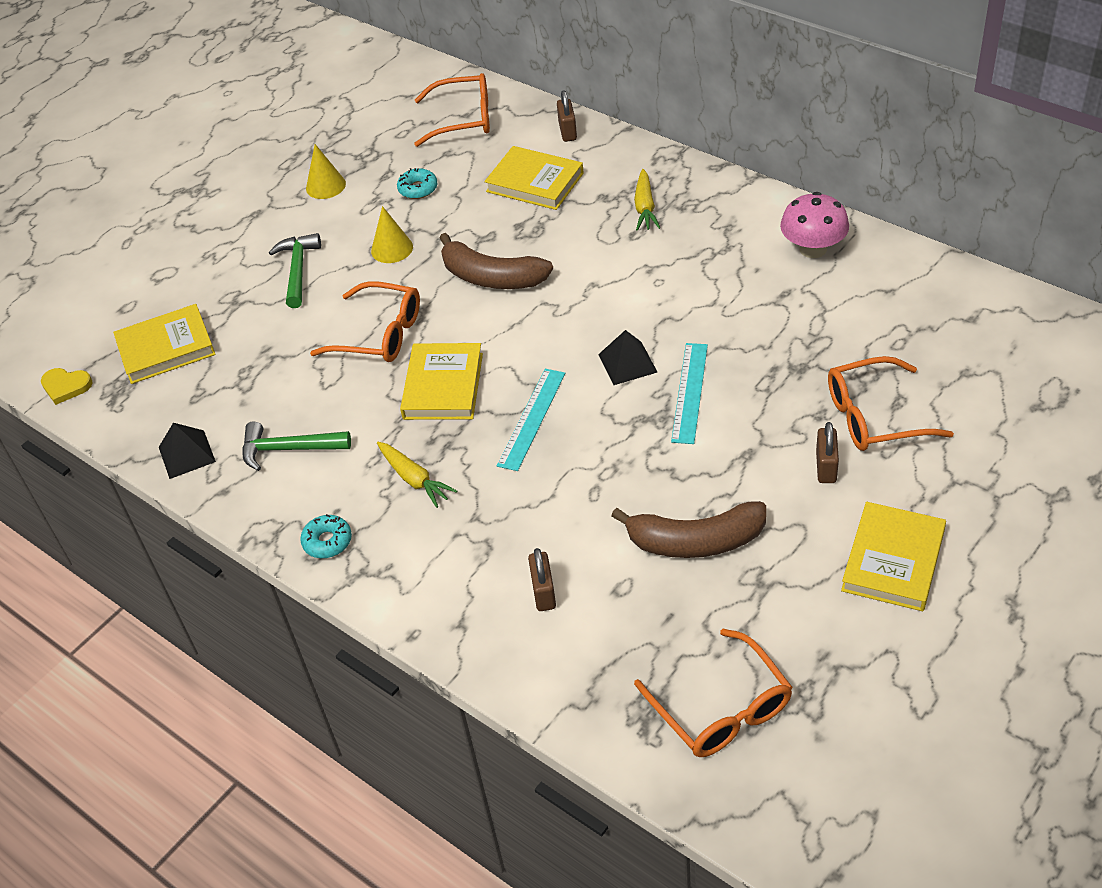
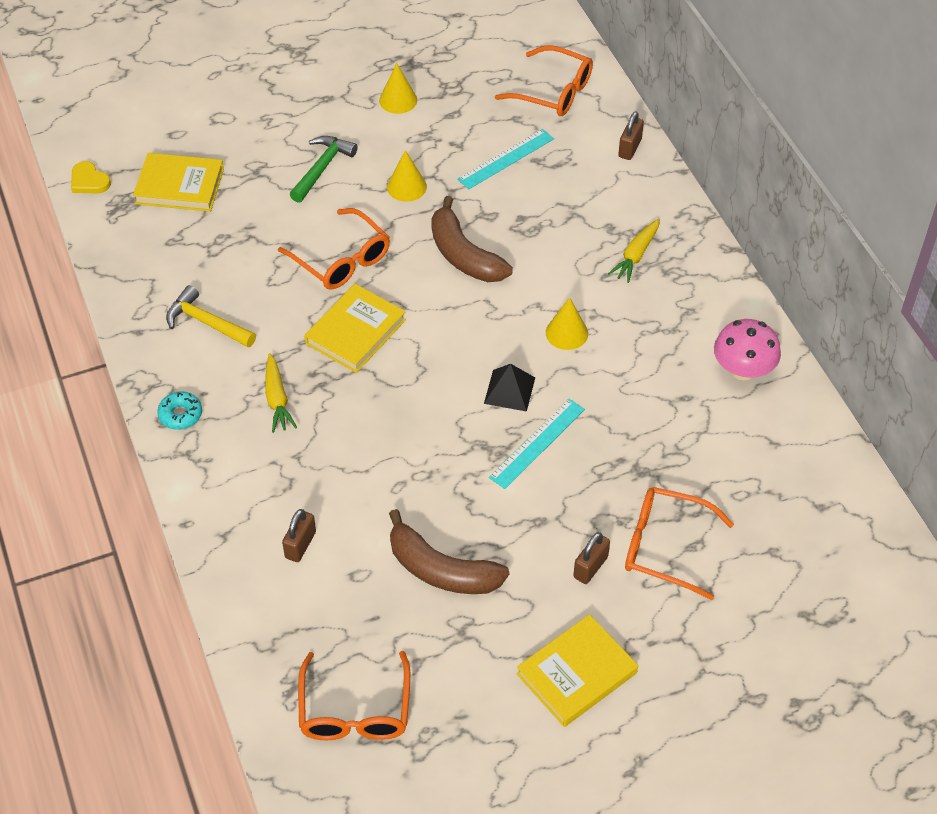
camera: 25 degrees right, 5 degrees up
black pyramid [159,423,216,479] -> none
green hammer [242,422,351,471] -> yellow hammer [166,285,256,347]
turquoise donut [397,168,437,199] -> none
yellow book [484,146,584,210] -> none
turquoise ruler [497,369,565,471] -> turquoise ruler moved to [457,129,554,189]
none -> yellow cone [546,297,588,350]

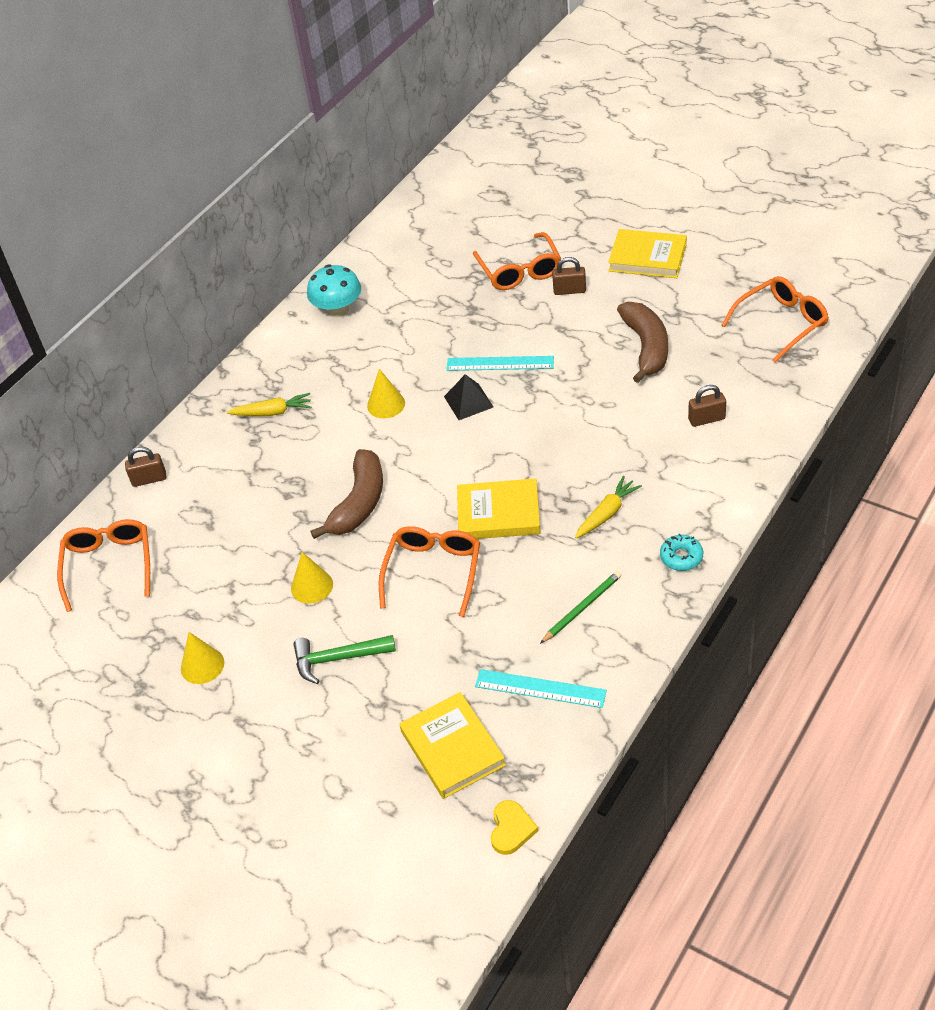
camera: 120 degrees left, 5 degrees down
yellow hammer [166,285,256,347] -> green pencil [540,571,622,644]
turquoise ruler [457,129,554,189] -> turquoise ruler moved to [475,669,607,708]
pink mushroom [714,319,781,381] -> turquoise mushroom [307,264,361,318]

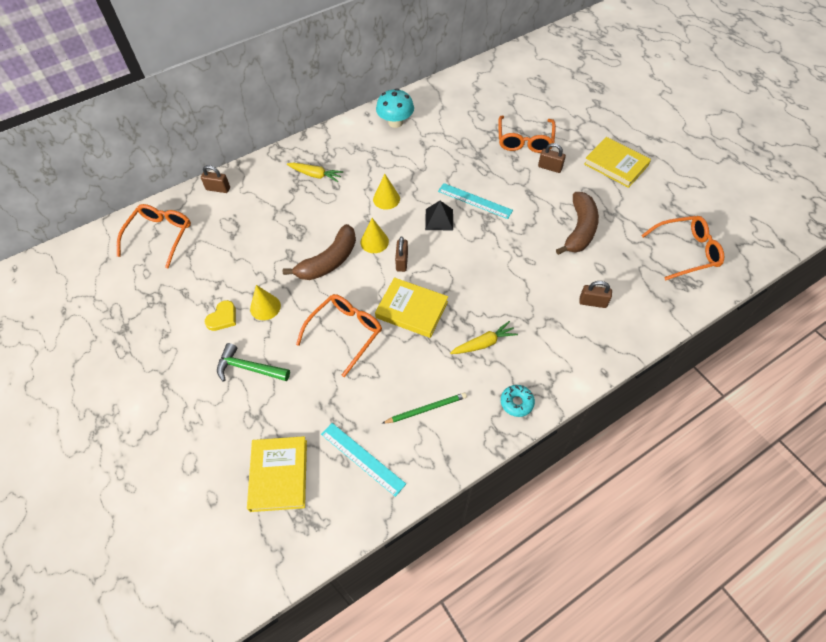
camera: 20 degrees right, 10 degrees up
yellow cone [181,632,224,684] -> yellow cone moved to [360,218,389,253]
yellow heart [491,800,538,855] -> yellow heart moved to [205,300,236,331]
none -> brown padlock [395,237,408,272]

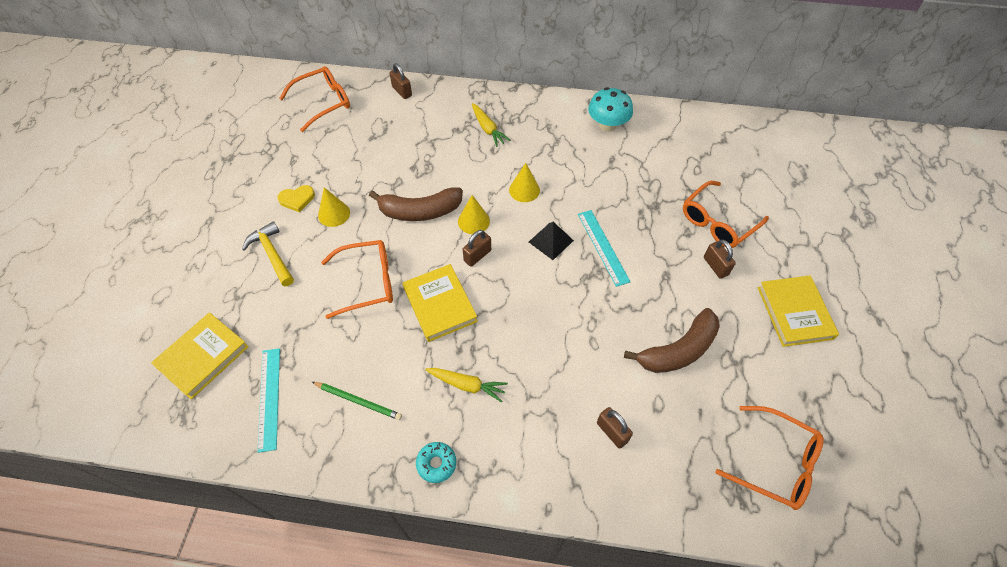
camera: 40 degrees right, 0 degrees up
green hammer [217,343,290,382] -> yellow hammer [242,221,294,286]

